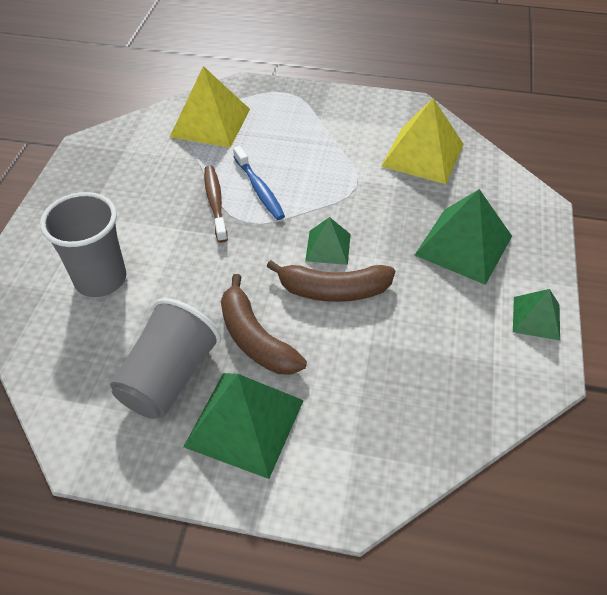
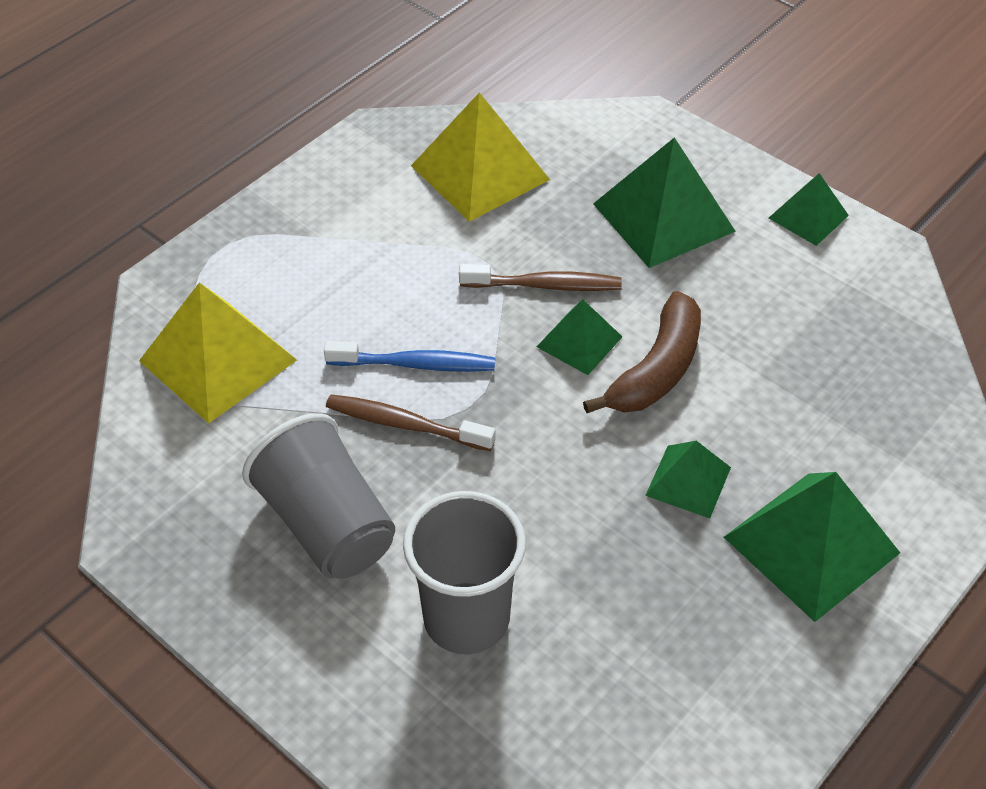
camera: 60 degrees left, 0 degrees up
grey cup [110,298,221,419] -> grey cup moved to [242,413,395,579]
brown banana [221,274,307,375] -> green pyramid [645,441,731,518]
none -> brown toothbrush [459,264,622,291]

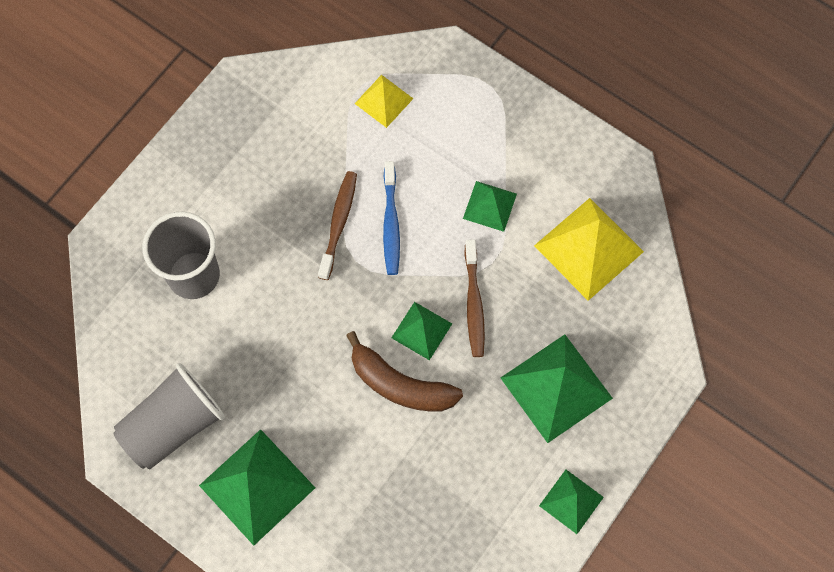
camera: 85 degrees right, 20 degrees up
yellow pyramid [139,282,297,424] -> yellow pyramid [354,75,413,128], size x0.56
grey cup [242,413,395,579] -> grey cup moved to [113,363,225,469]
green pyramid [645,441,731,518] -> green pyramid moved to [463,181,517,232]

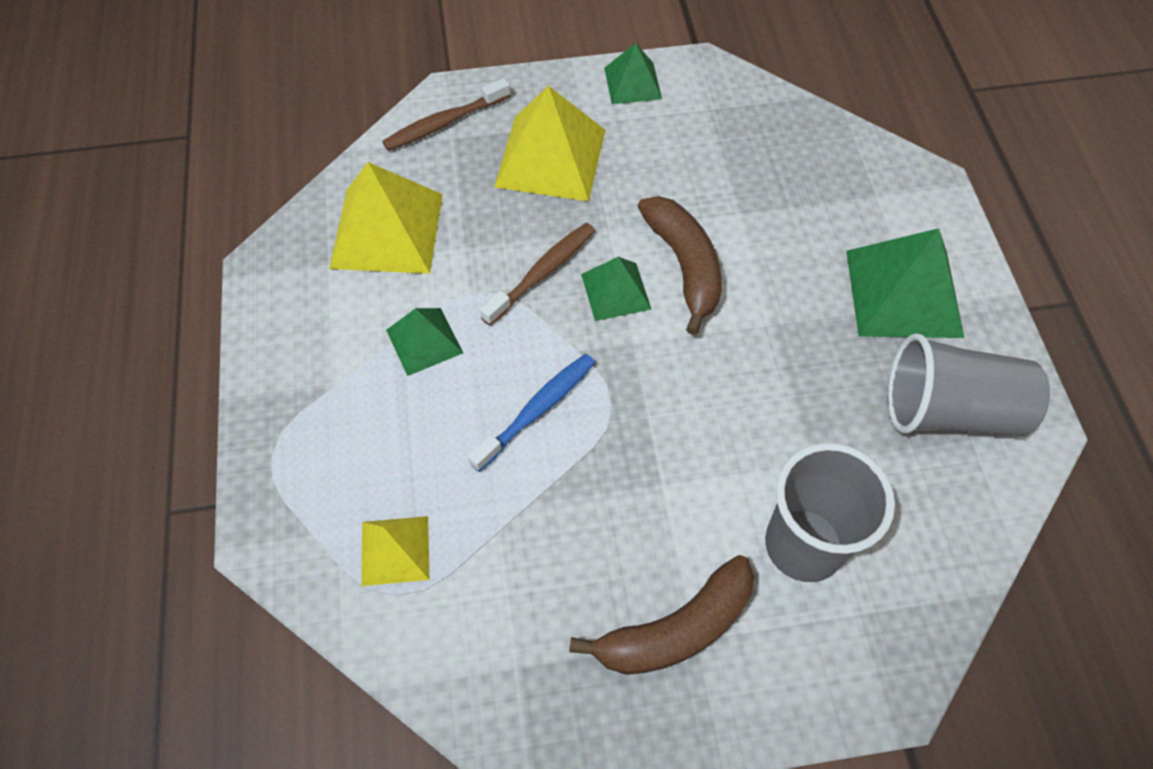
camera: 135 degrees left, 10 degrees down
brown toothbrush [318,171,357,280] -> brown toothbrush moved to [382,78,510,151]
green pyramid [501,335,613,443] -> yellow pyramid [494,86,605,201]
none -> brown banana [569,555,754,675]

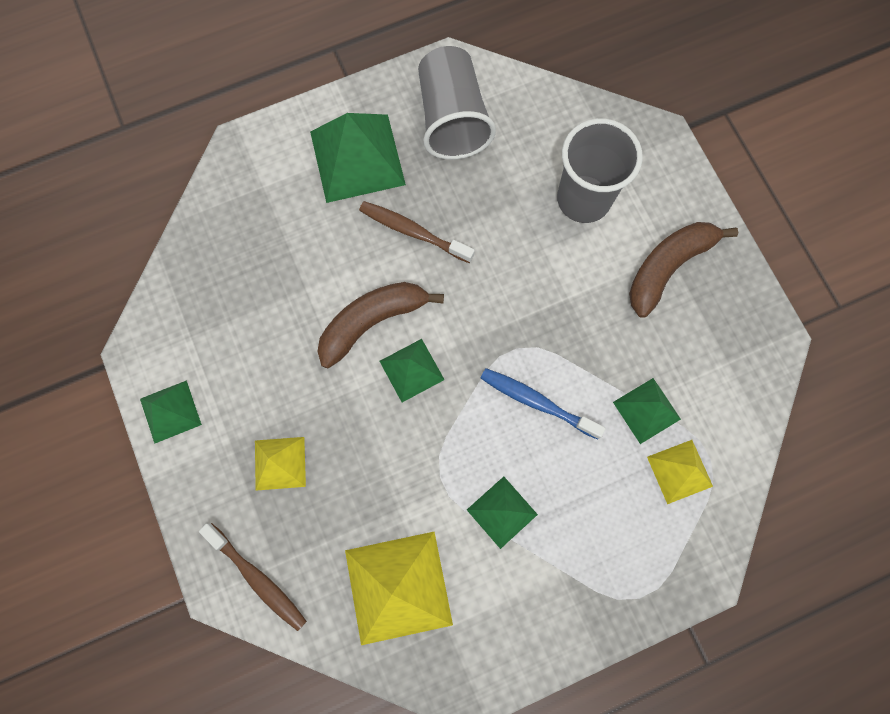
camera: 105 degrees left, 15 degrees up
brown toothbrush [480,223,595,326] -> brown toothbrush moved to [359,201,475,263]
yellow pyramid [494,86,605,201] -> yellow pyramid [255,437,306,491], size x0.56
brown banana [569,555,754,675] -> brown banana turned 90 degrees counterclockwise [629,222,738,317]
none -> green pyramid [613,378,681,444]

